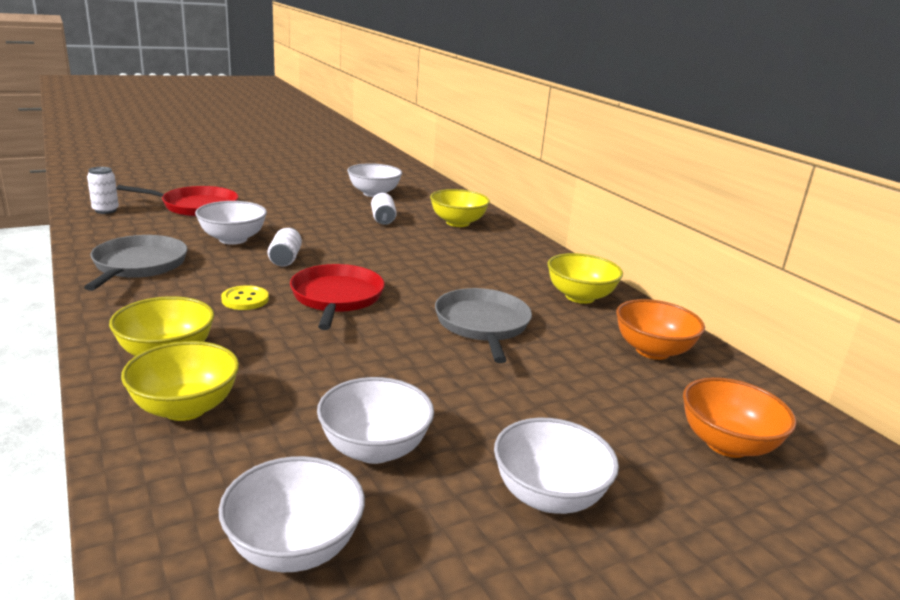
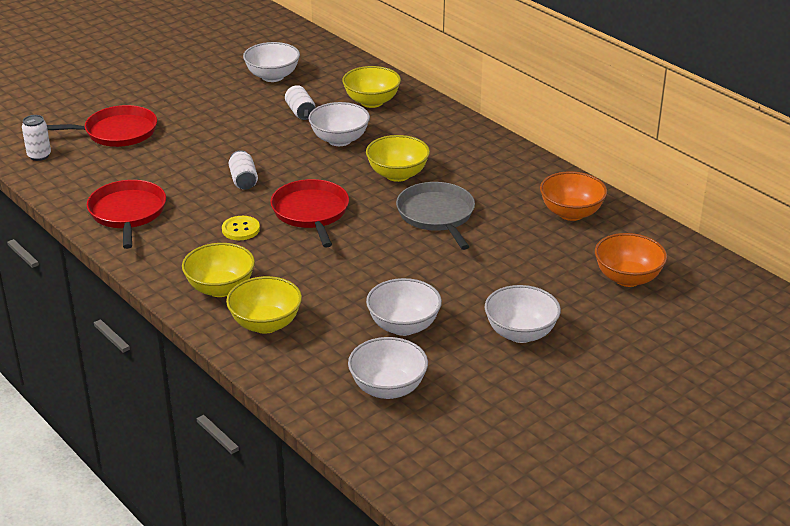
camera: 10 degrees left, 10 degrees up
grey pan [84,235,187,291] -> red pan [87,180,166,249]
white bowl [195,201,267,245] -> white bowl moved to [308,102,370,146]
yellow bowl [548,253,623,304] -> yellow bowl moved to [366,135,430,182]

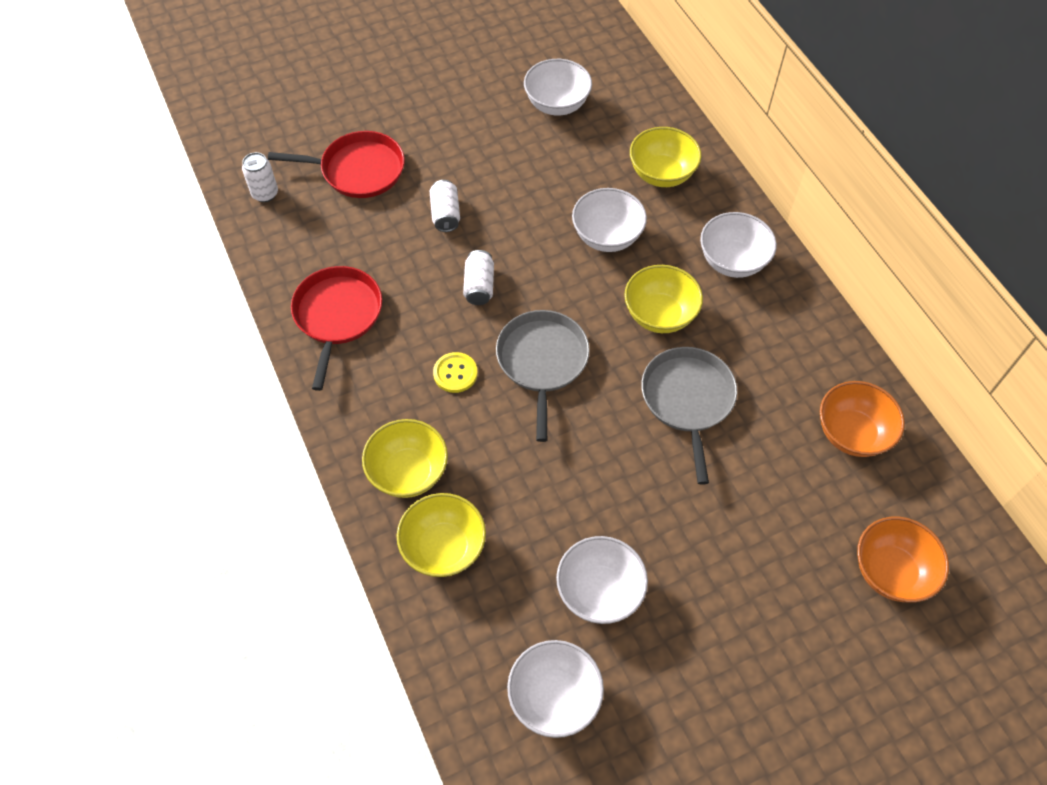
camera: 15 degrees right, 25 degrees up
red pan [270,179,349,248] -> grey pan [496,310,590,442]
white can [285,85,315,120] -> white can moved to [430,180,460,232]
white bowl [485,285,561,343] -> white bowl moved to [700,212,777,278]

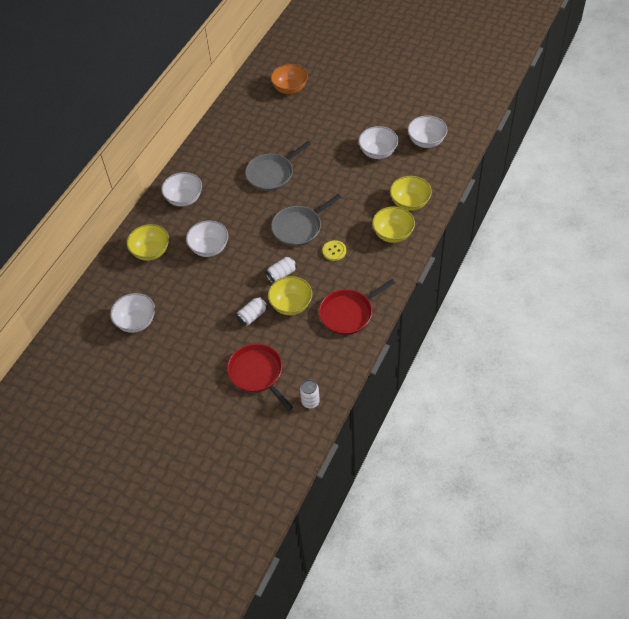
camera: 125 degrees left, 5 degrees down
yellow bowl [624,265,703,333] -> yellow bowl moved to [268,276,312,315]
orange bowl [820,381,905,457] -> none

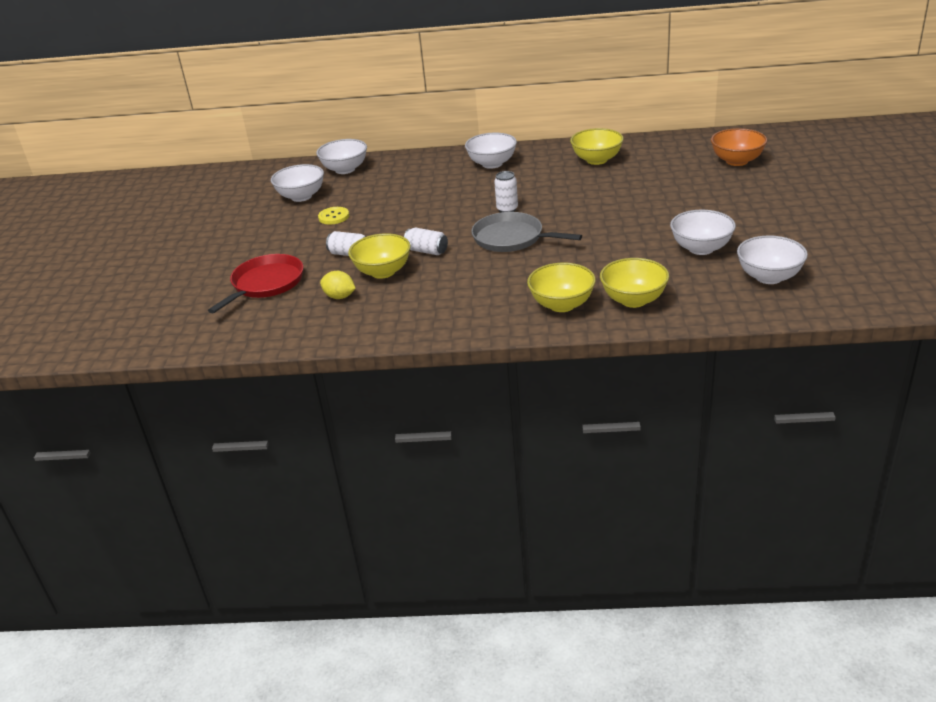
camera: 65 degrees right, 20 degrees down
yellow bowl [127,224,169,261] -> yellow bowl moved to [570,128,624,165]
white bowl [186,221,229,257] -> white bowl moved to [316,139,367,174]
grey pan [245,141,311,191] -> none
white can [300,379,320,408] -> white can moved to [494,171,518,212]
red pan [319,279,395,335] -> none
yellow button [322,240,346,261] -> yellow button moved to [318,207,349,225]
none -> yellow lemon [320,271,356,299]

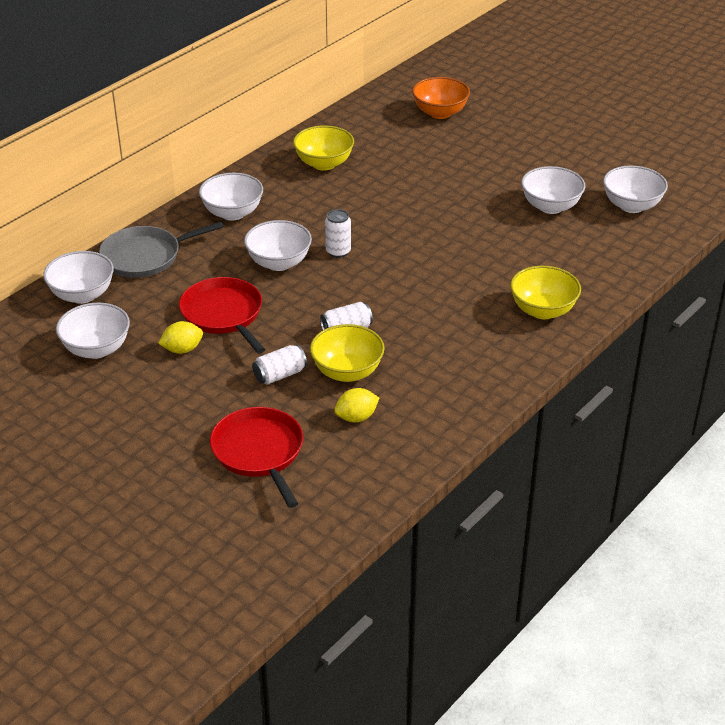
camera: 55 degrees left, 5 degrees up
yellow button [318,207,349,225] -> yellow lemon [158,321,203,354]
grey pan [471,212,582,252] -> grey pan moved to [99,222,224,278]
yellow bowl [600,258,669,308] -> none
none -> red pan [179,277,265,353]
none -> white bowl [244,220,312,271]

